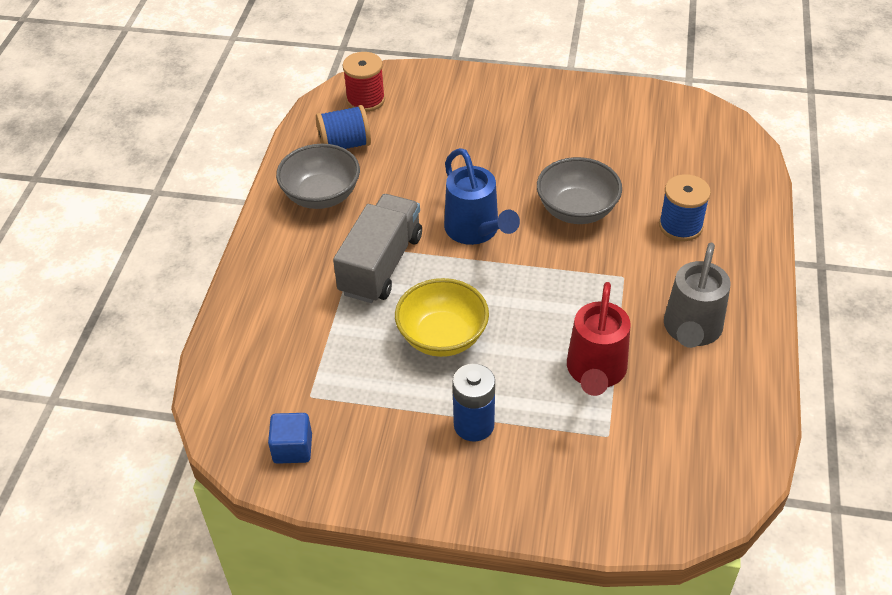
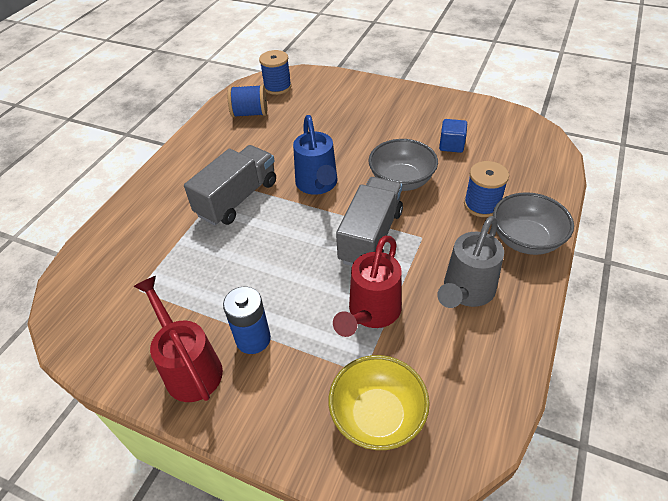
camera: 15 degrees right, 0 degrees up
blue cube [268,413,312,464] -> blue cube moved to [439,119,467,153]
grey bowl [276,144,360,209] -> grey bowl moved to [493,192,574,255]
red spool [343,52,385,112] -> blue spool [259,50,292,95]
yellow bowl [395,278,489,357] -> yellow bowl moved to [329,355,430,450]
none -> red watering can [133,276,223,402]
none -> grey truck [336,177,403,266]

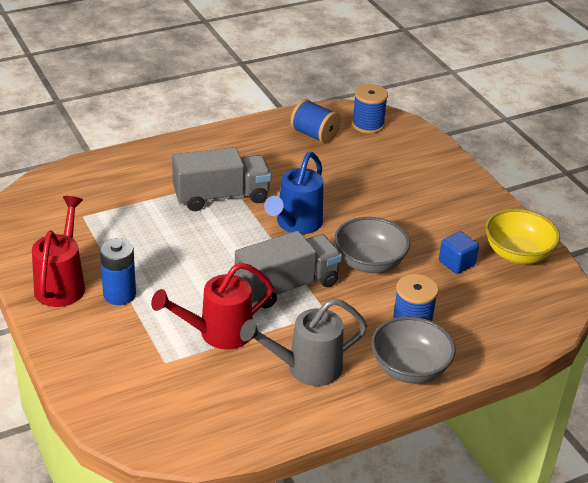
camera: 35 degrees right, 10 degrees down
yellow bowl [329,355,430,450] -> yellow bowl moved to [485,209,560,264]

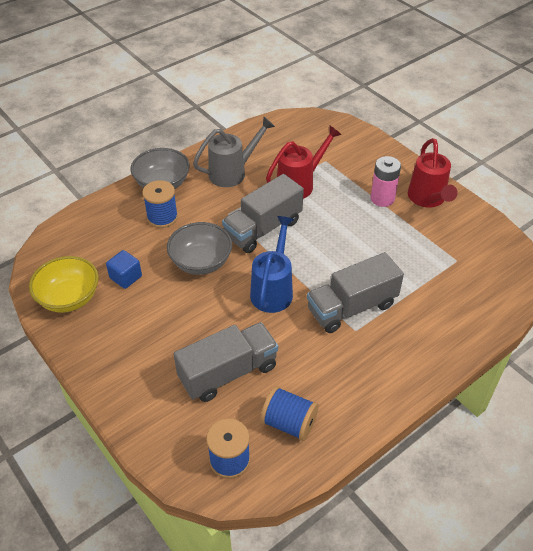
camera: 170 degrees right, 10 degrees up
blue battery [100,238,136,305] -> pink battery [371,156,401,207]
none -> grey truck [174,322,278,402]

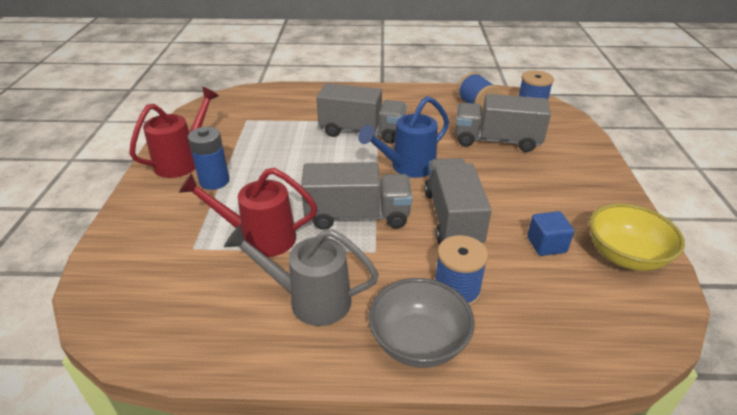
camera: 140 degrees left, 10 degrees down
grey bowl [167,222,232,275] -> grey truck [424,158,492,244]
pink battery [371,156,401,207] -> blue battery [188,127,230,190]

